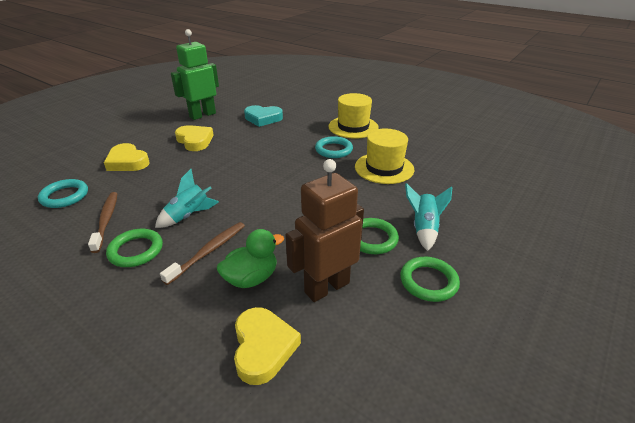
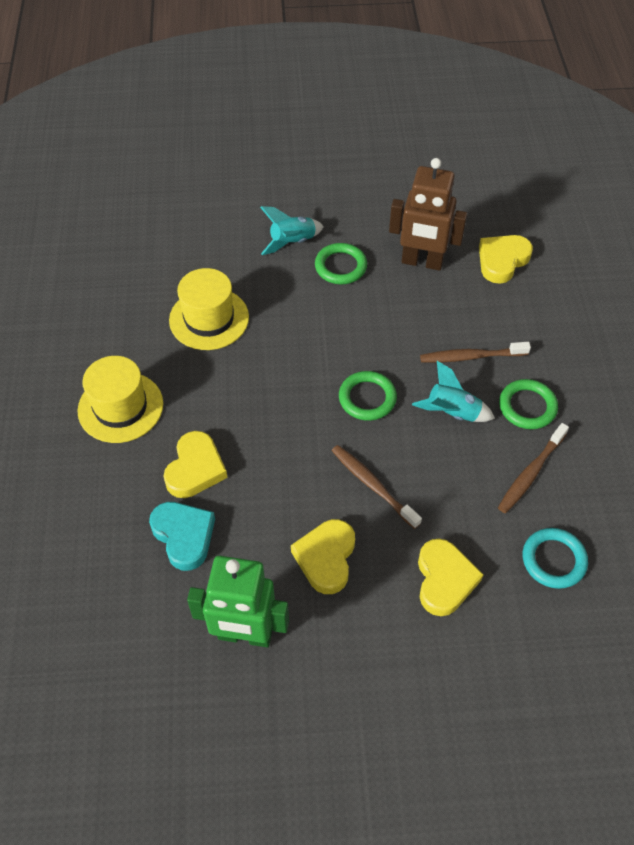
camera: 130 degrees left, 20 degrees up
green duck [217,229,284,288] -> none
turquoise ring [315,136,353,158] -> none
green ring [400,257,460,302] -> green ring moved to [339,371,397,421]
none -> yellow heart [163,431,227,498]
none -> brown toothbrush [332,445,422,529]

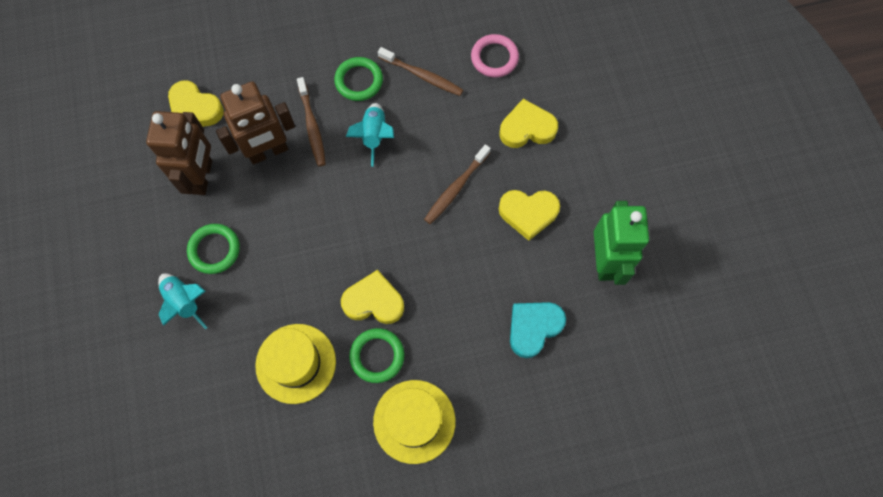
camera: 100 degrees left, 15 degrees up
yellow heart [163,431,227,498] -> yellow heart moved to [341,270,404,324]
green ring [339,371,397,421] -> green ring moved to [349,328,405,383]
turquoise ring [523,528,588,589] -> pink ring [471,34,519,78]
none -> brown robot [216,81,295,165]

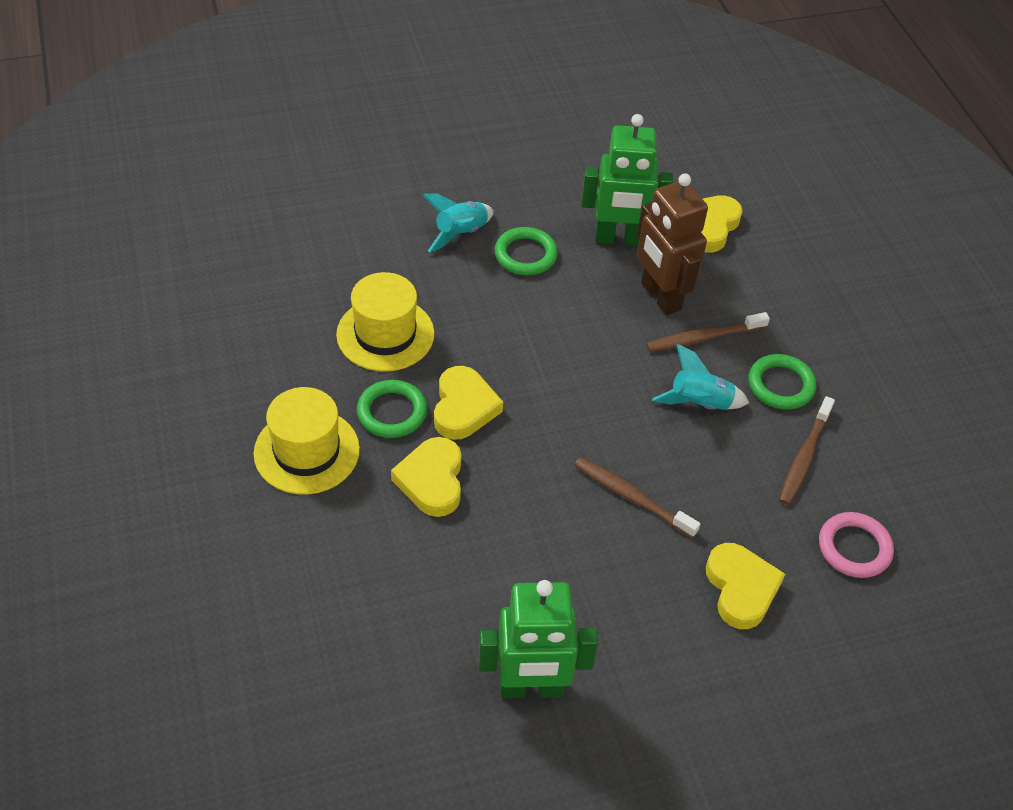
camera: 85 degrees right, 20 degrees down
brown robot [146,111,212,195] -> green robot [581,114,674,246]
yellow heart [499,190,560,241] -> yellow heart moved to [391,437,461,517]
turquoise heart [510,302,566,358] -> none

